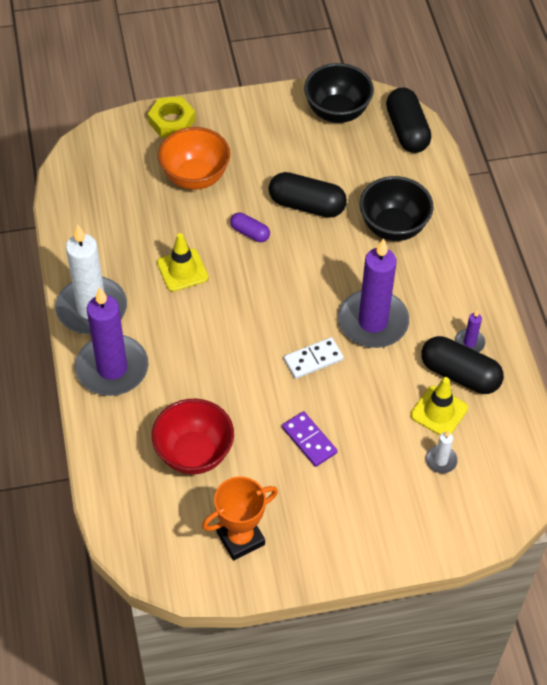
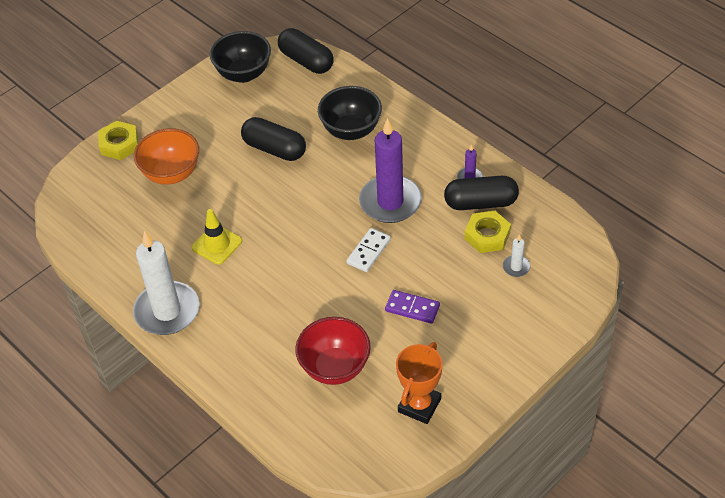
camera: 30 degrees left, 5 degrees down
purple candle [75,287,149,396] -> none
purple capsule [230,213,270,242] -> none
black capsule [269,172,347,218] -> black capsule turned 45 degrees clockwise [241,117,306,161]
yellow traffic cone [410,377,468,435] -> yellow nut [465,211,511,253]

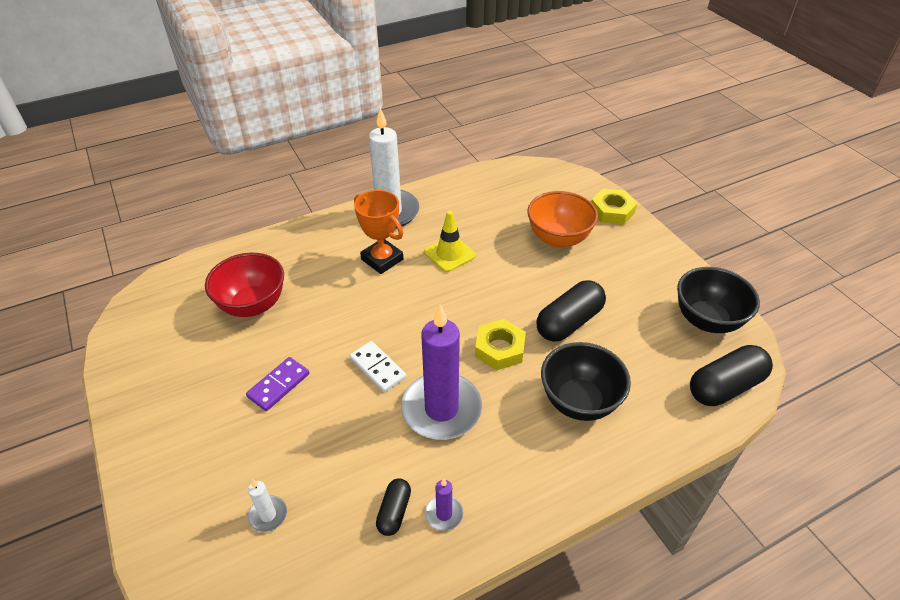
camera: 105 degrees right, 5 degrees down
orange trophy [396,342,443,424] -> orange trophy moved to [354,190,403,274]
black capsule [444,176,519,210] -> black capsule [376,478,411,536], size x0.55
yellow nut [465,211,511,253] -> yellow nut moved to [475,319,526,370]

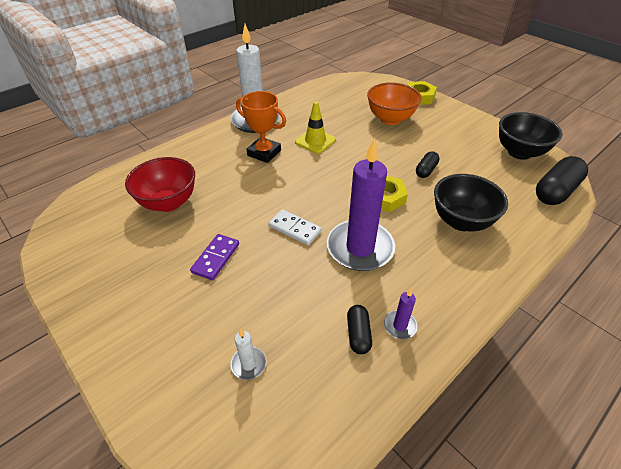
camera: 15 degrees left, 0 degrees up
black capsule [536,280,606,342] -> black capsule [416,151,439,178], size x0.55

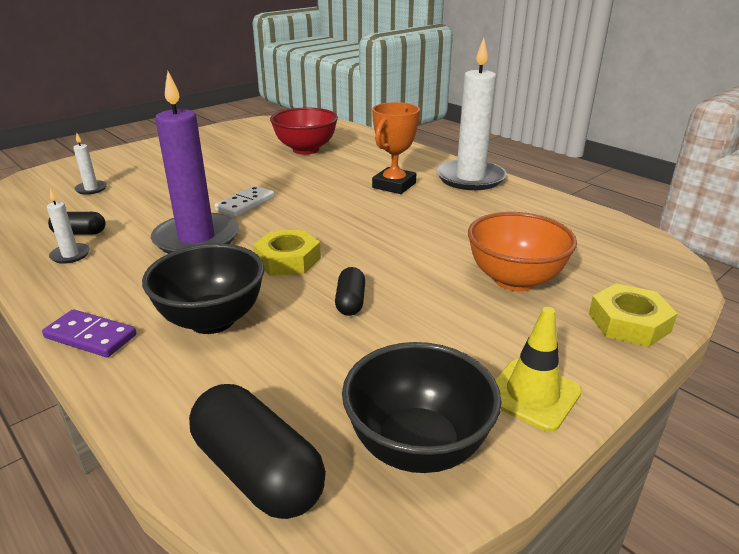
camera: 90 degrees right, 15 degrees down
purple domino [190,234,239,280] -> purple domino moved to [42,309,136,357]
yellow traffic cone [295,101,336,153] -> yellow traffic cone moved to [495,307,582,432]
purple candle [384,289,418,339] -> white candle [47,188,90,264]
black capsule [416,151,439,178] -> black capsule turned 60 degrees clockwise [335,267,365,316]

